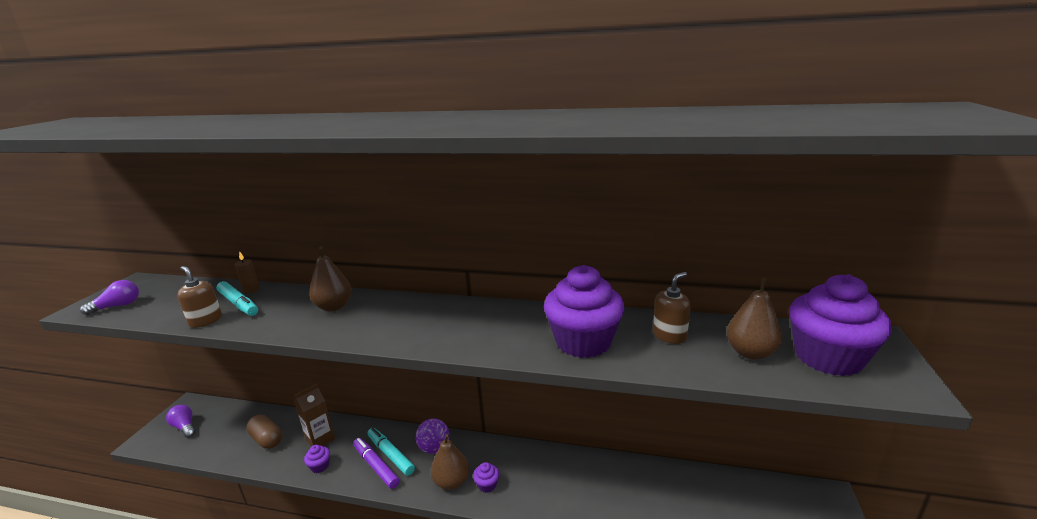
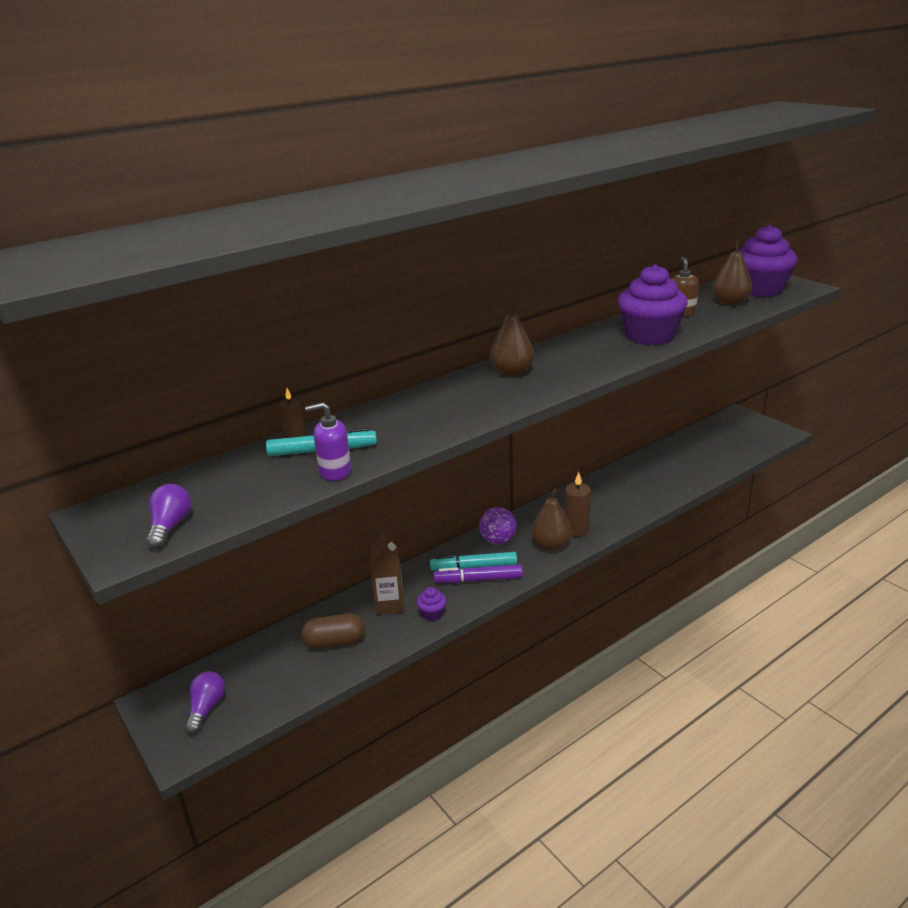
camera: 50 degrees left, 5 degrees up
purple light bulb [166,405,195,438] -> purple light bulb turned 105 degrees clockwise [185,671,225,735]
brown soap dispenser [177,266,222,328] -> purple soap dispenser [305,402,351,481]
brown pear [309,246,352,311] -> brown pear moved to [490,302,534,376]
purple cupcake [473,462,499,493] -> brown candle [565,472,591,537]

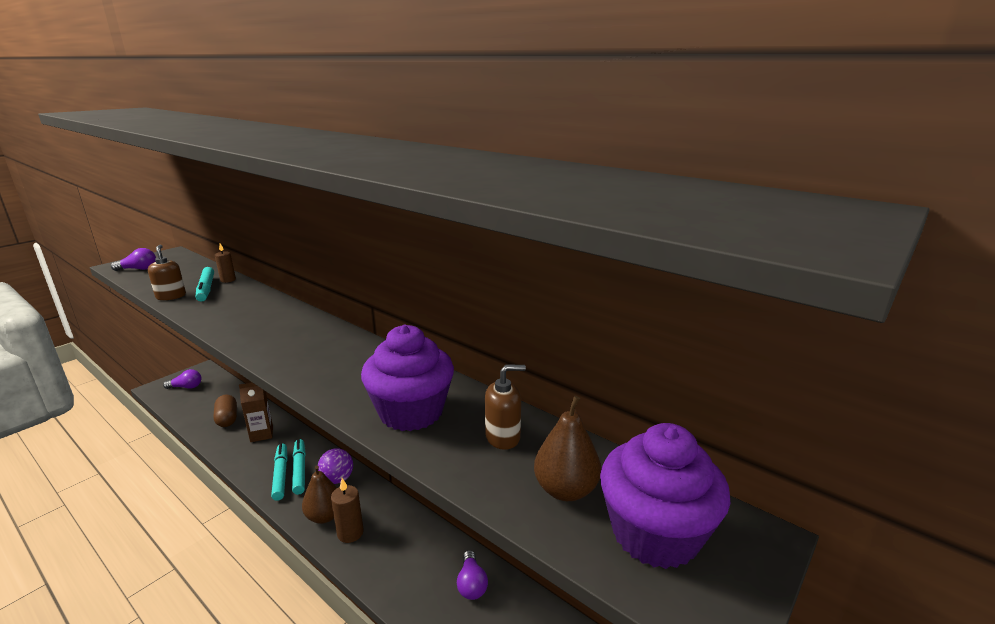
camera: 75 degrees right, 5 degrees down
purple soap dispenser [305,402,351,481] -> brown soap dispenser [148,245,186,300]
purple cupcake [416,587,447,621] -> none
purple marker [434,564,523,583] -> turquoise marker [271,444,288,501]
brown pear [490,302,534,376] -> none
none -> purple light bulb [457,550,488,600]

